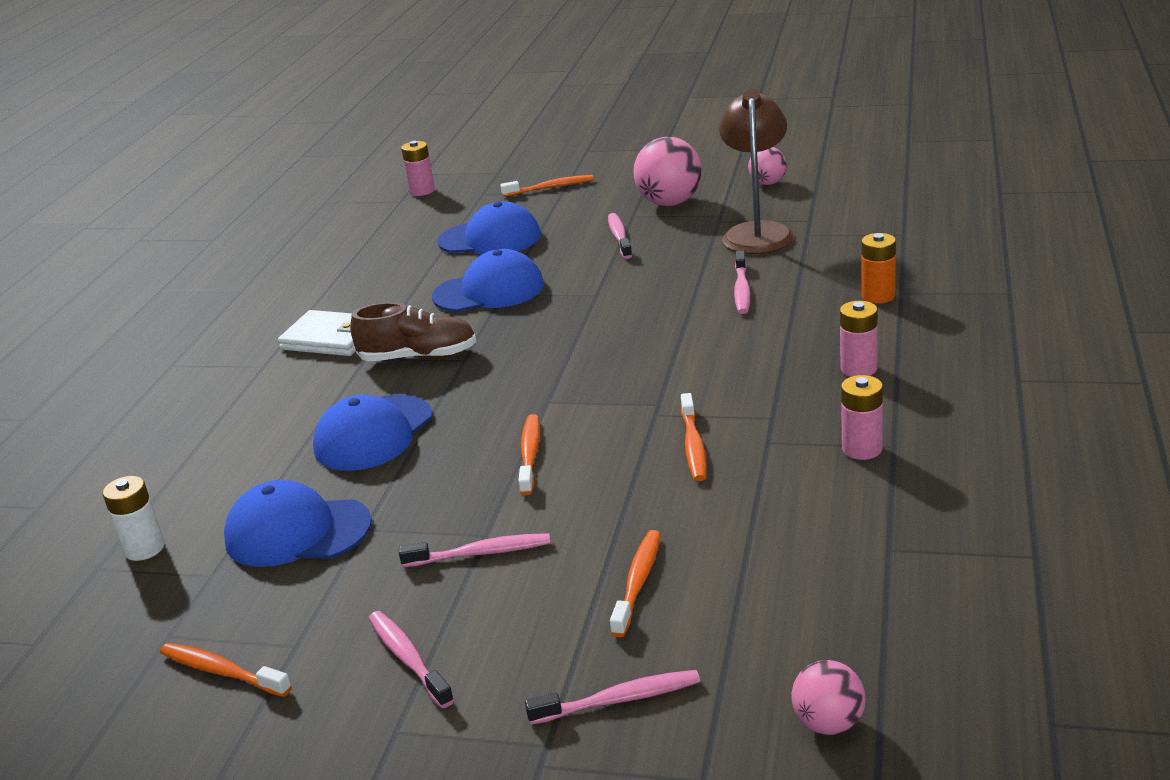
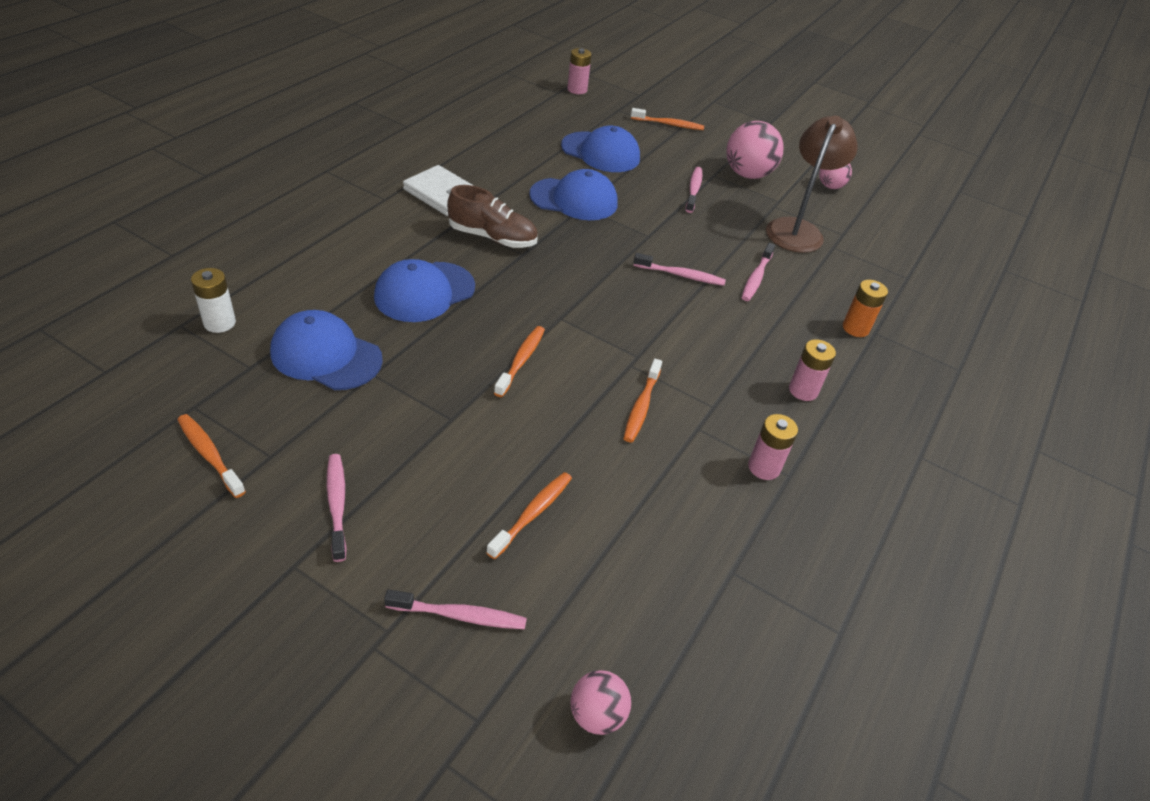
camera: 10 degrees right, 15 degrees up
pink toothbrush [399,533,550,567] -> pink toothbrush moved to [633,253,726,286]

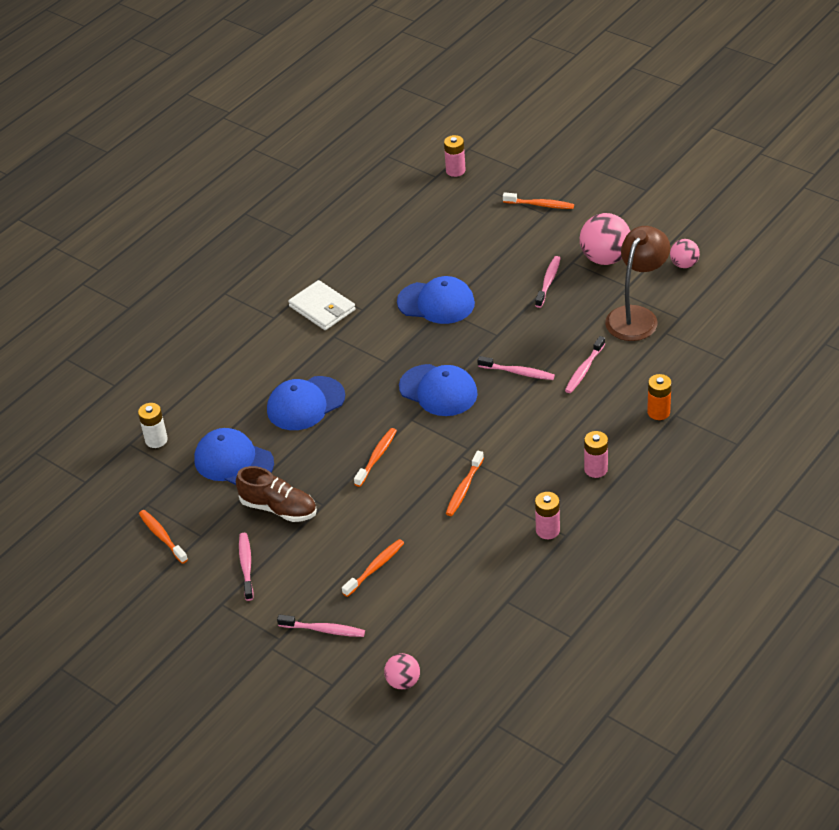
camera: 15 degrees right, 0 degrees up
brown shoe [447,185,538,248] -> brown shoe moved to [236,466,317,522]
blue cap [561,126,640,172] -> blue cap moved to [399,364,478,416]

